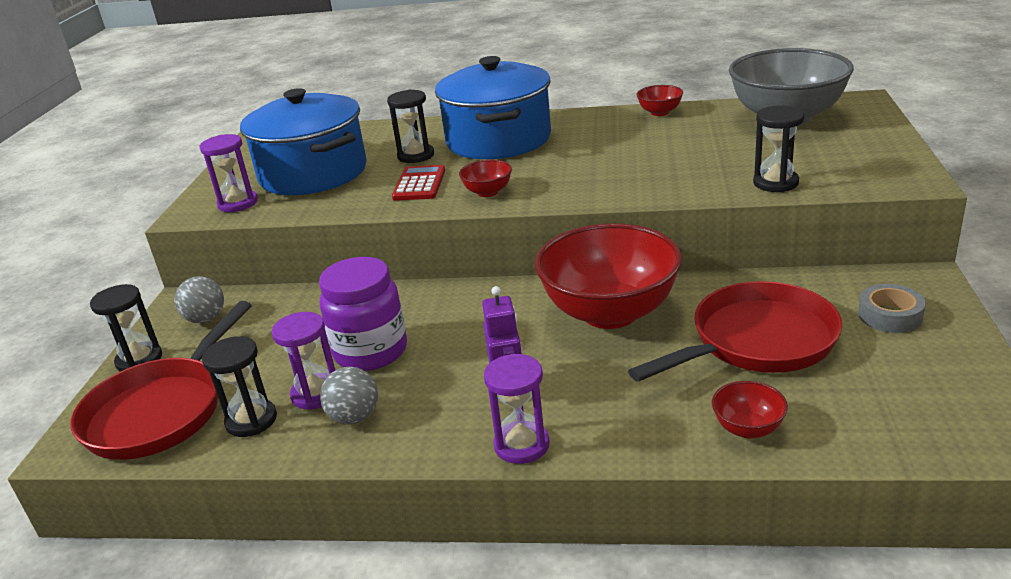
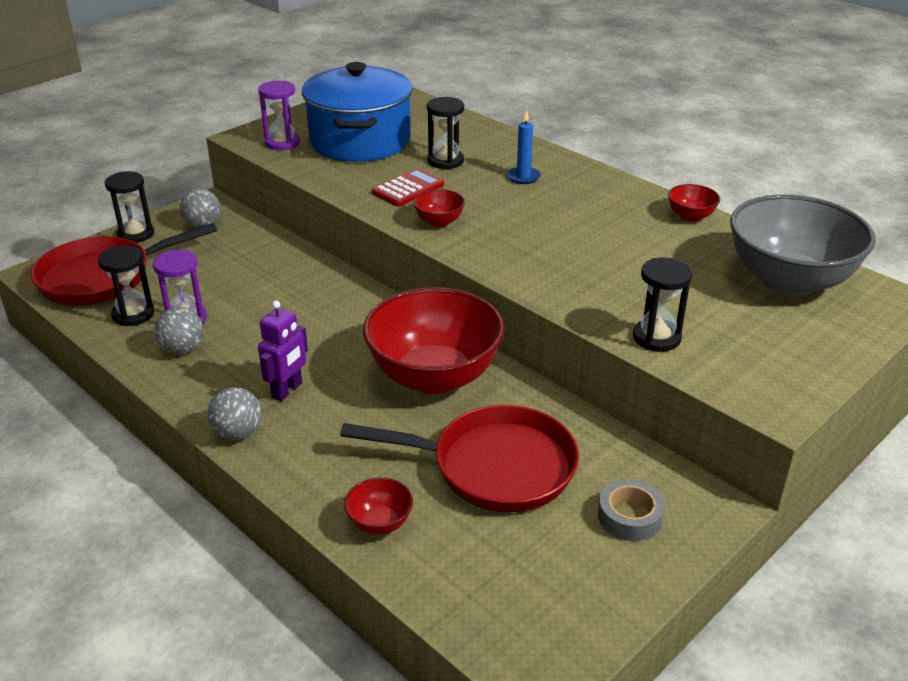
camera: 35 degrees right, 5 degrees up
purple jar [319,257,407,371] -> none
blue pot [435,56,551,159] -> blue candle [507,110,541,184]
purple hourglass [484,354,550,464] -> grey ball [207,387,262,440]

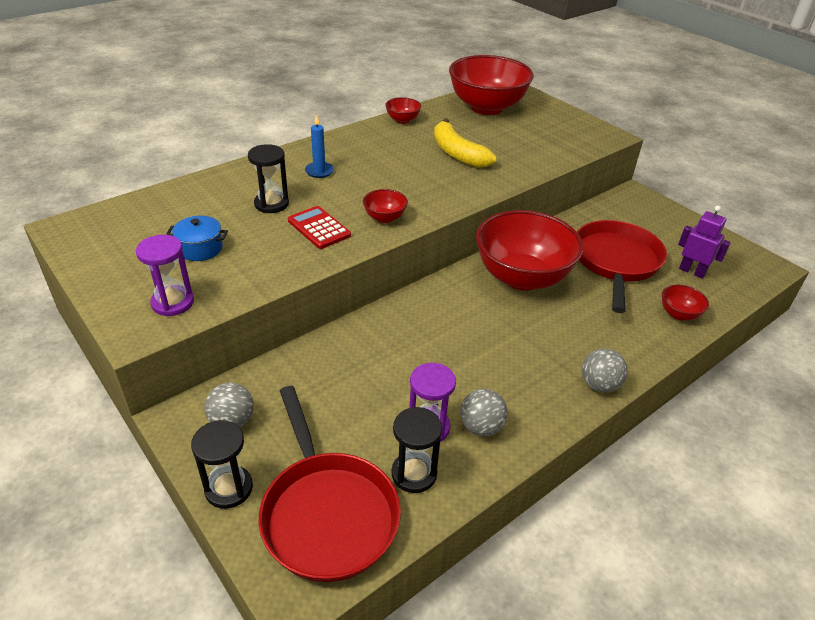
camera: 85 degrees left, 5 degrees up
purple robot [258,301,308,401] -> purple robot moved to [678,206,731,279]
blue pot [302,62,413,162] -> blue pot [166,216,228,261], size x0.40
grey tape [598,479,665,541] -> none
black hourglass [633,257,692,352] -> none
grey bowl [730,194,876,296] -> red bowl [449,55,534,115]
none -> yellow banana [434,118,497,168]

